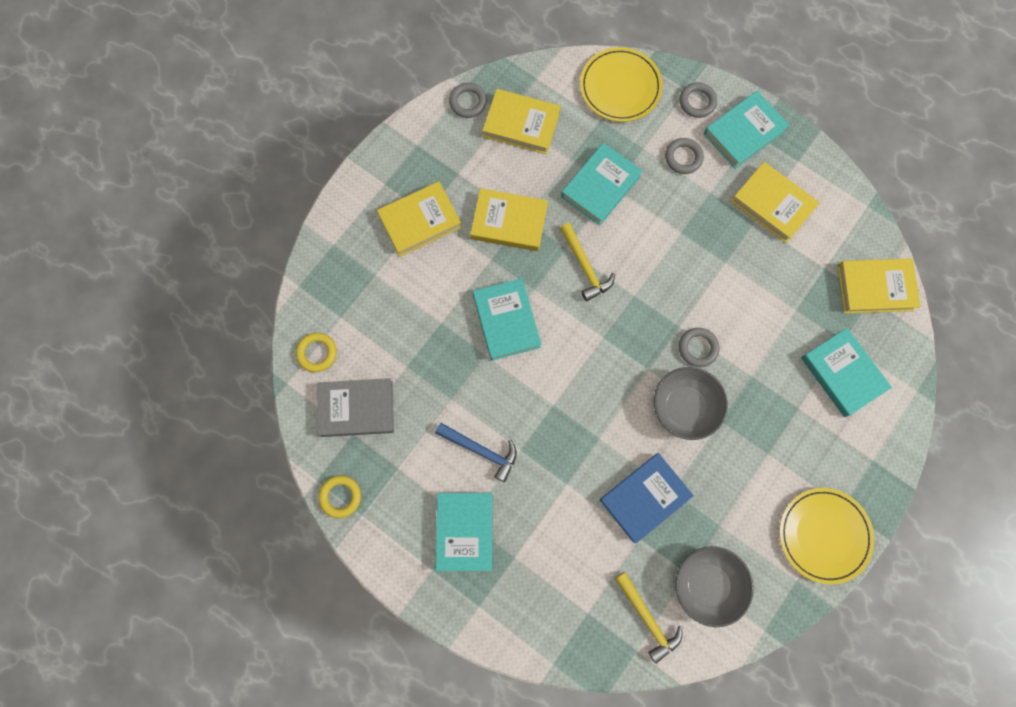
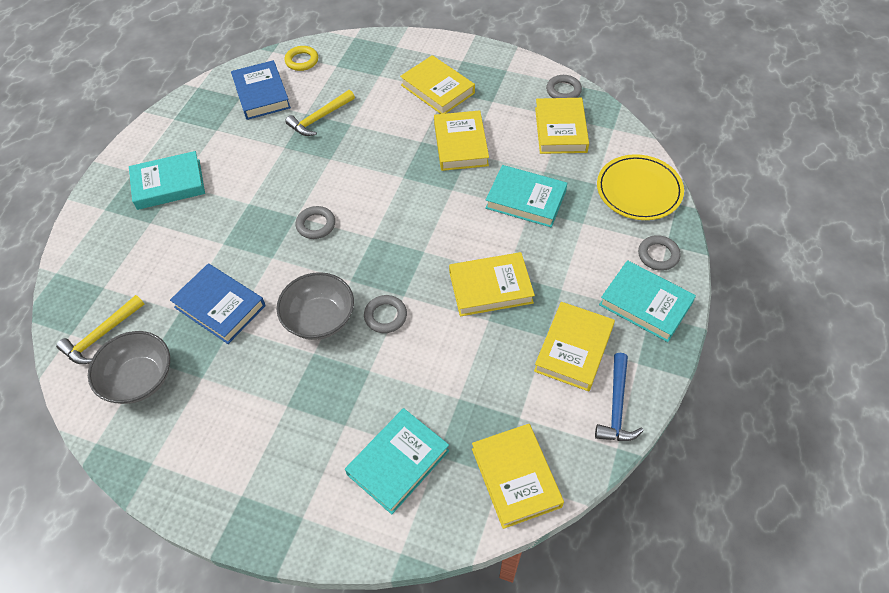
camera: 75 degrees right, 20 degrees down
grey book [318,378,394,437] -> blue book [231,60,291,120]
yellow ring [319,475,361,518] -> none
blue hammer [435,423,517,482] -> blue hammer moved to [595,353,644,441]
turquoise book [473,278,541,361] -> none
yellow hammer [560,223,615,301] -> yellow hammer moved to [285,90,355,136]
grey ring [665,138,704,174] -> grey ring moved to [296,206,335,239]
yellow plate [779,488,874,584] -> none
none -> yellow book [449,252,535,316]

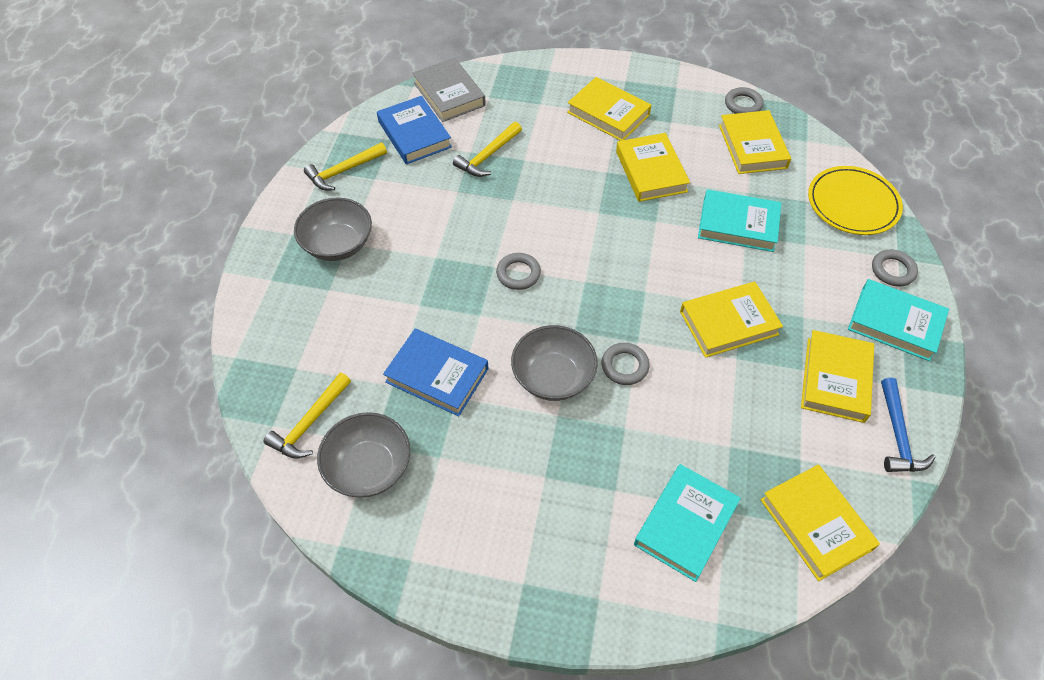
camera: 10 degrees left, 0 degrees up
turquoise book [129,151,205,210] -> grey bowl [294,197,372,261]
yellow ring [285,46,318,71] -> grey book [412,58,486,122]
none -> yellow hammer [304,143,387,191]

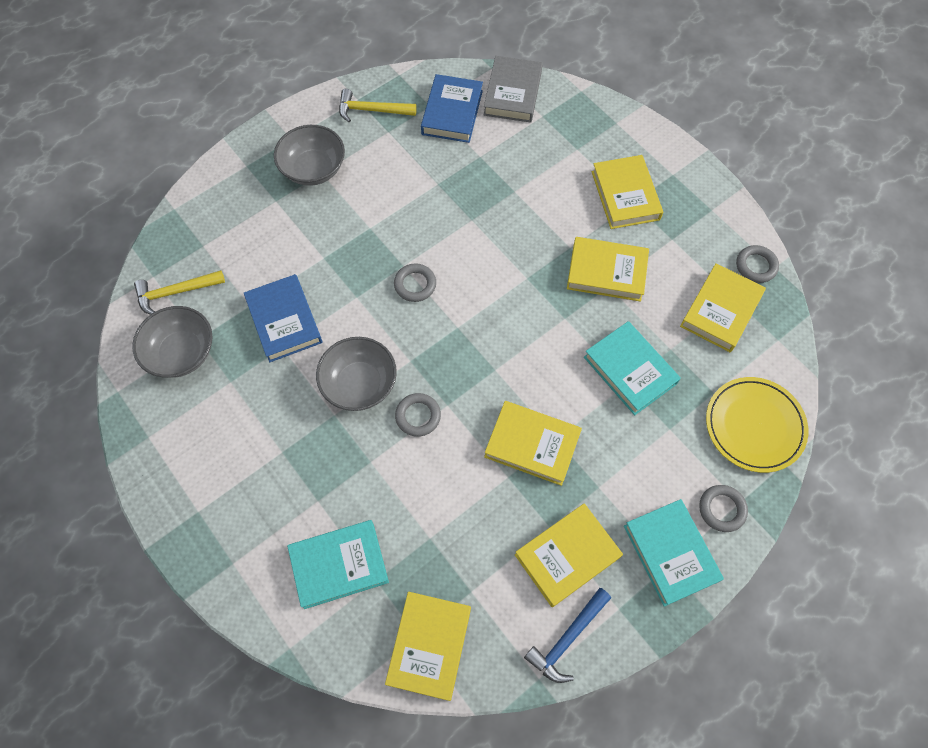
camera: 40 degrees right, 10 degrees up
yellow hammer [453,122,522,177] -> none
yellow book [616,133,690,202] -> yellow book turned 75 degrees clockwise [567,237,649,302]

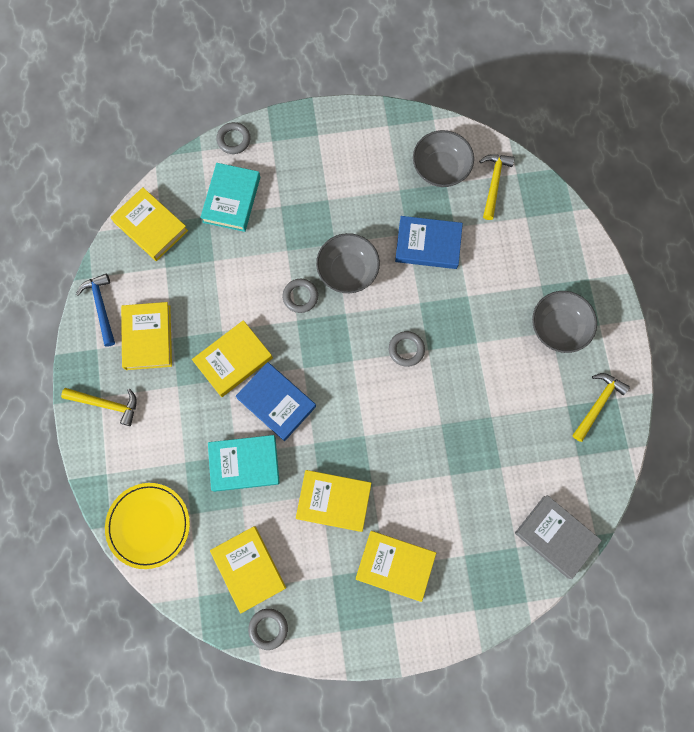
camera: 120 degrees right, 10 degrees up
blue book [421,74,483,143] -> blue book moved to [235,362,316,441]
yellow book [567,237,649,302] -> yellow book turned 60 degrees clockwise [296,470,371,532]
turquoise book [624,499,724,607] -> yellow hammer [61,388,137,426]
grey ring [699,485,748,532] -> grey ring moved to [216,122,251,154]

